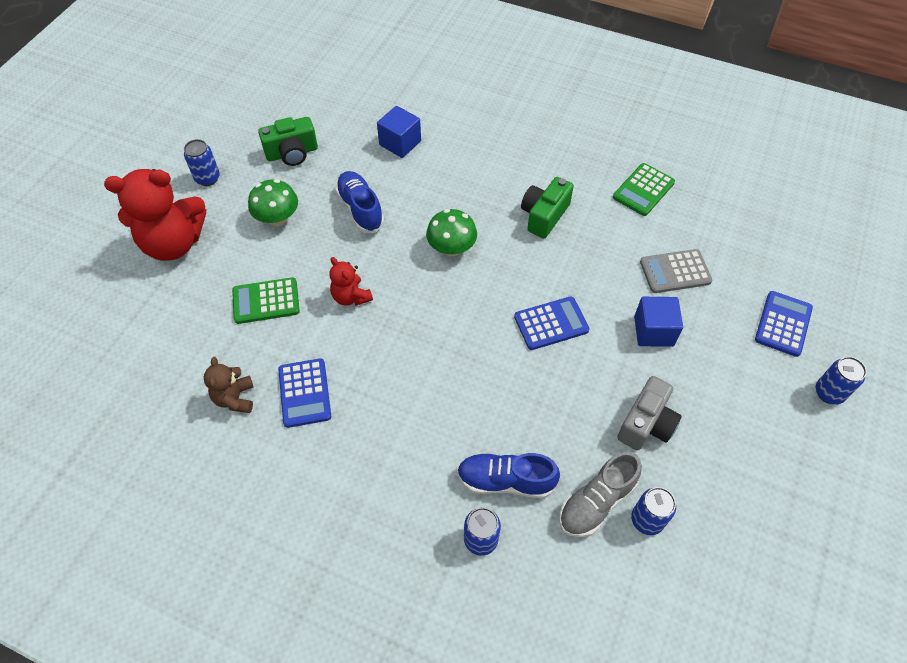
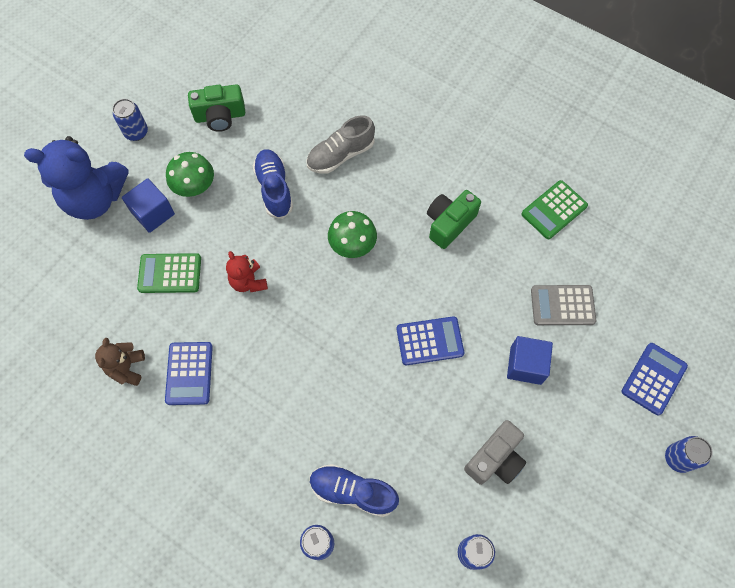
camera: 10 degrees right, 10 degrees up
red teddy bear [104,169,206,261] -> blue teddy bear [24,136,129,220]
blue cube [377,106,421,158] -> blue cube moved to [122,178,175,233]
grey shoe [559,452,642,537] -> grey shoe moved to [306,115,375,174]

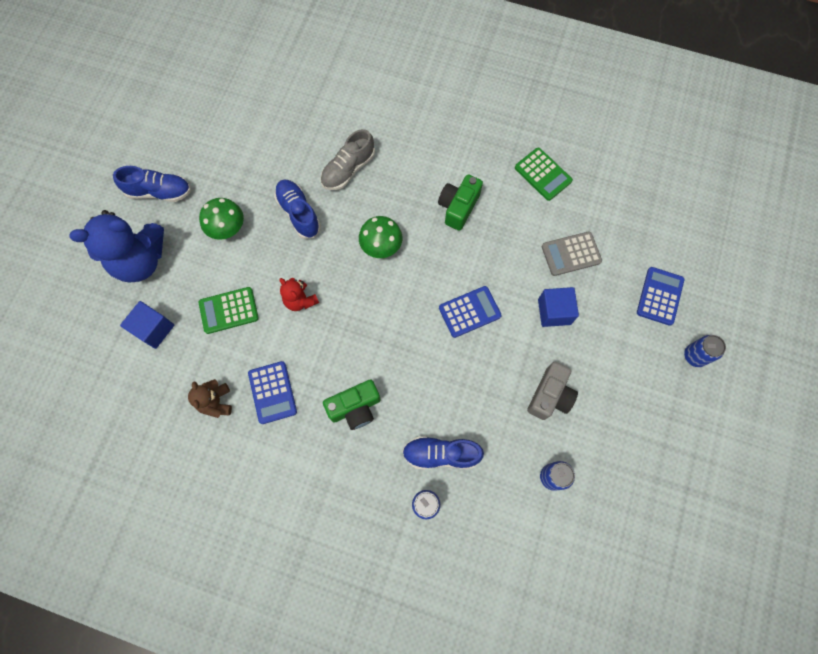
camera: 15 degrees left, 5 degrees up
blue can [112,99,148,141] -> blue shoe [113,166,191,202]
blue cube [122,178,175,233] -> blue cube moved to [120,301,174,349]
green camera [188,84,245,132] -> green camera moved to [323,380,380,430]
green calculator [522,180,588,239] -> green calculator turned 75 degrees counterclockwise [515,148,573,201]

